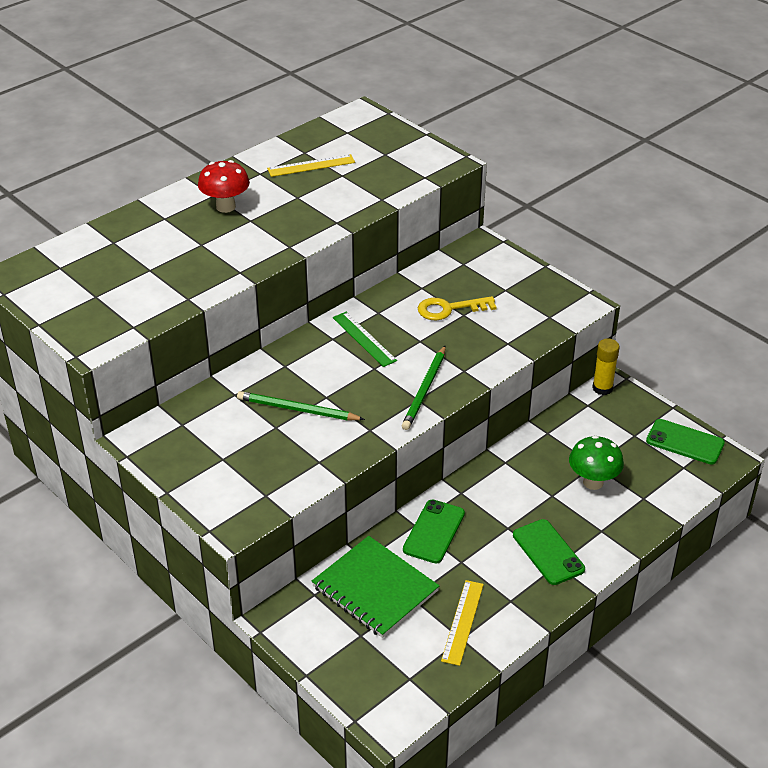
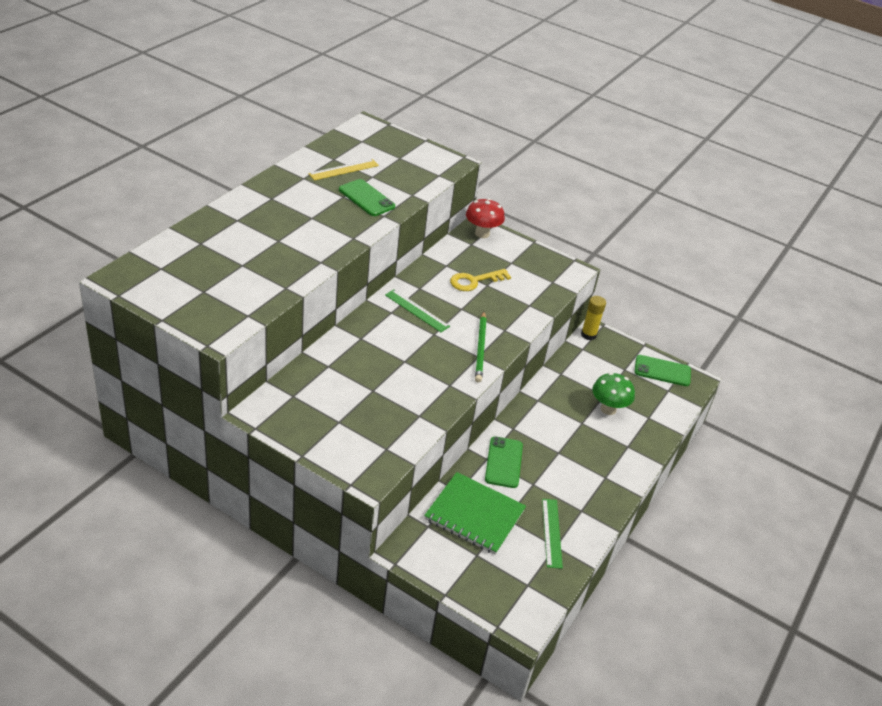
camera: 20 degrees left, 0 degrees up
red mushroom [198,160,250,213] -> red mushroom moved to [466,198,505,238]
green pencil [237,391,365,420] -> none
yellow ruler [441,580,484,666] -> green ruler [542,499,563,569]
green phone [513,519,585,585] -> green phone moved to [339,179,395,216]

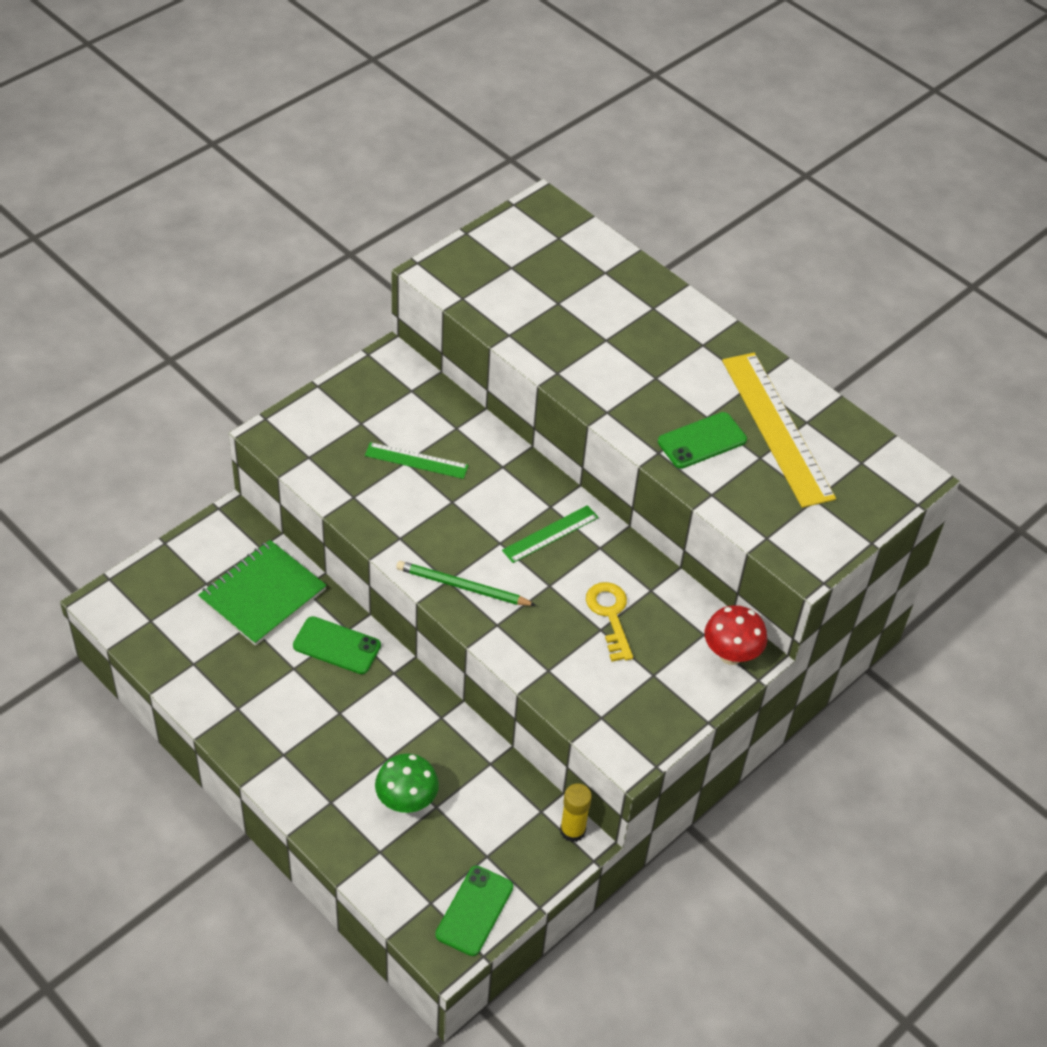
camera: 105 degrees right, 10 degrees up
yellow ruler [308,159,379,180] -> yellow ruler [722,353,836,508], size x1.90
green ruler [542,499,563,569] -> green ruler moved to [365,442,469,479]

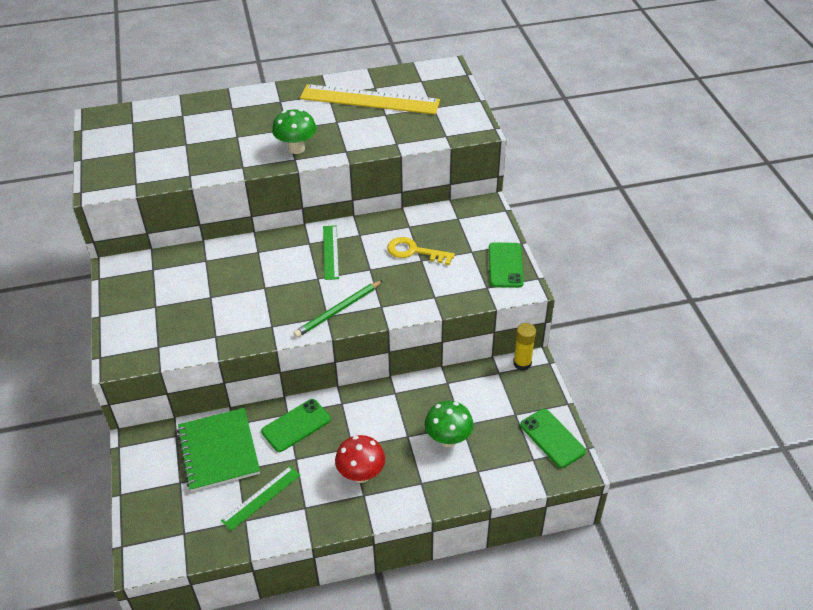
camera: 55 degrees left, 5 degrees down
green ruler [365,442,469,479] -> green ruler moved to [221,466,301,531]
green phone [658,412,747,469] -> green phone moved to [489,242,524,288]
red mushroom [705,605,767,665] -> red mushroom moved to [335,435,385,483]
none -> green mushroom [272,109,317,154]

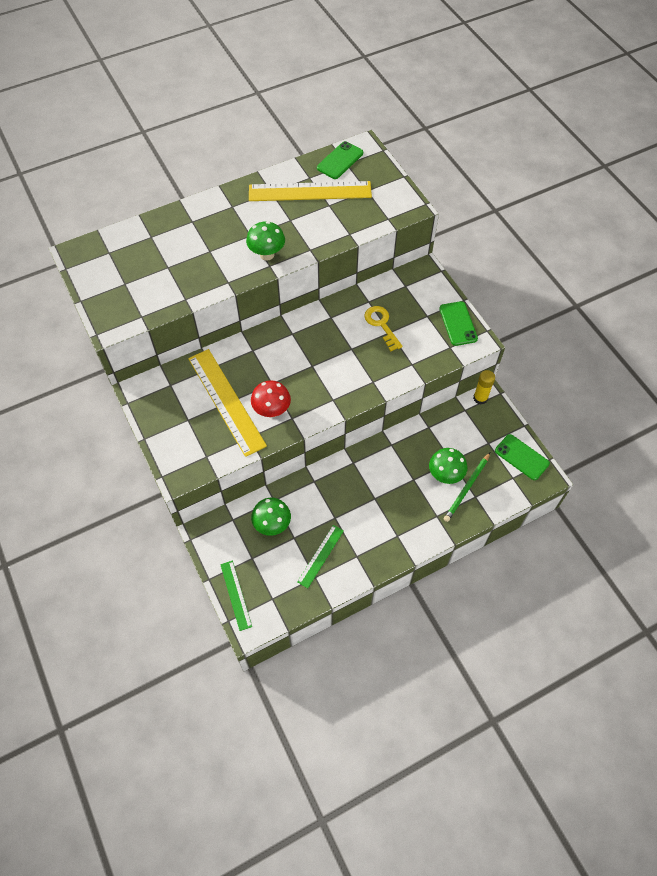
camera: 15 degrees left, 15 degrees up
green notebook [177,408,260,492] -> green mushroom [251,498,291,536]
green phone [261,399,331,452] -> green phone moved to [317,141,363,179]
green pencil [293,280,383,338] -> green pencil moved to [444,453,490,522]
green ruler [323,225,339,280] -> green ruler moved to [220,561,252,631]
red mushroom [335,435,385,483] -> red mushroom moved to [251,380,291,417]
yellow key [387,237,455,265] -> yellow key turned 60 degrees clockwise [364,306,403,351]
none -> yellow ruler [188,349,267,457]

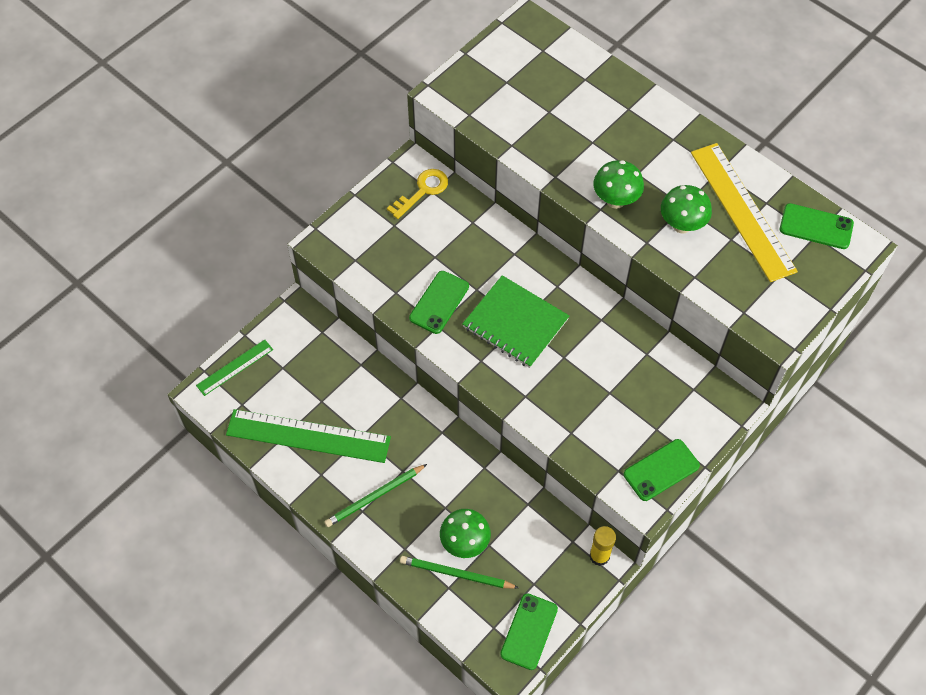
camera: 70 degrees right, 0 degrees up
yellow ruler [188,349,267,457] -> none
red mushroom [251,380,291,417] -> green phone [409,271,469,334]
green mushroom [251,498,291,536] -> green mushroom moved to [661,185,712,233]
green ruler [297,525,344,588] -> green ruler [226,409,391,463], size x1.90
yellow key [364,306,403,351] -> yellow key moved to [387,169,448,219]
none -> green pencil [324,464,427,527]
none -> green notebook [462,275,569,368]

